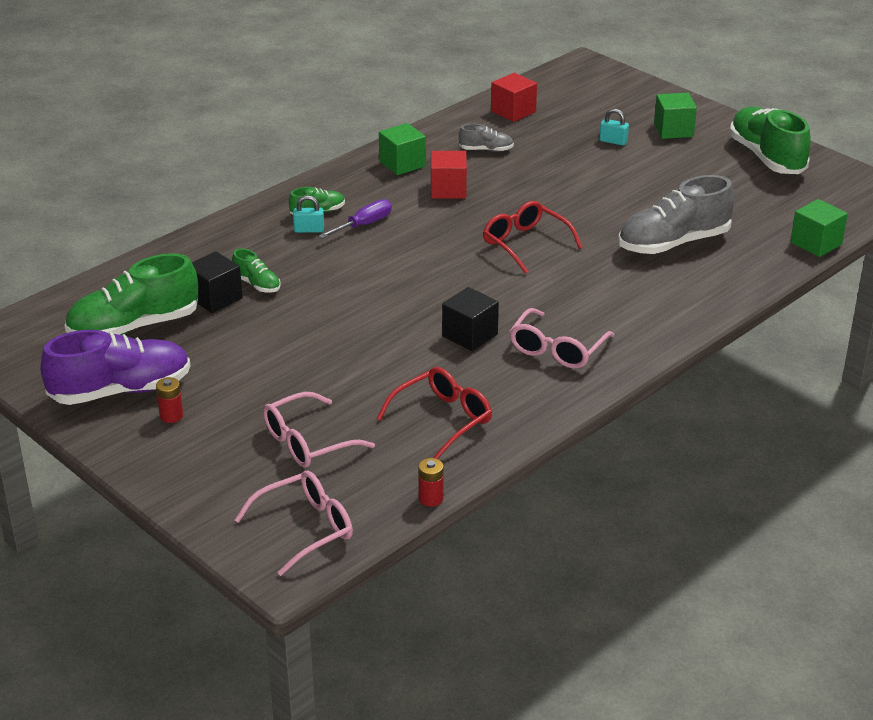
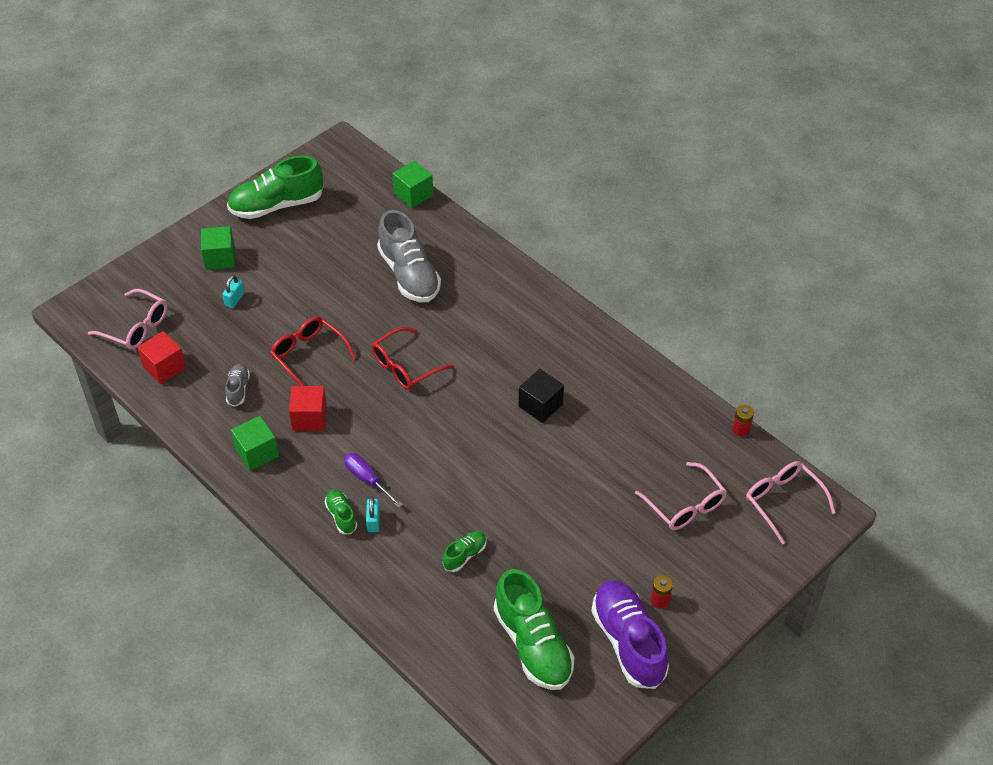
camera: 90 degrees left, 15 degrees up
black cube [192,251,243,313] -> none
red glasses [377,367,492,459] -> red glasses moved to [270,317,356,386]
pink glasses [510,308,614,369] -> pink glasses moved to [88,289,167,350]

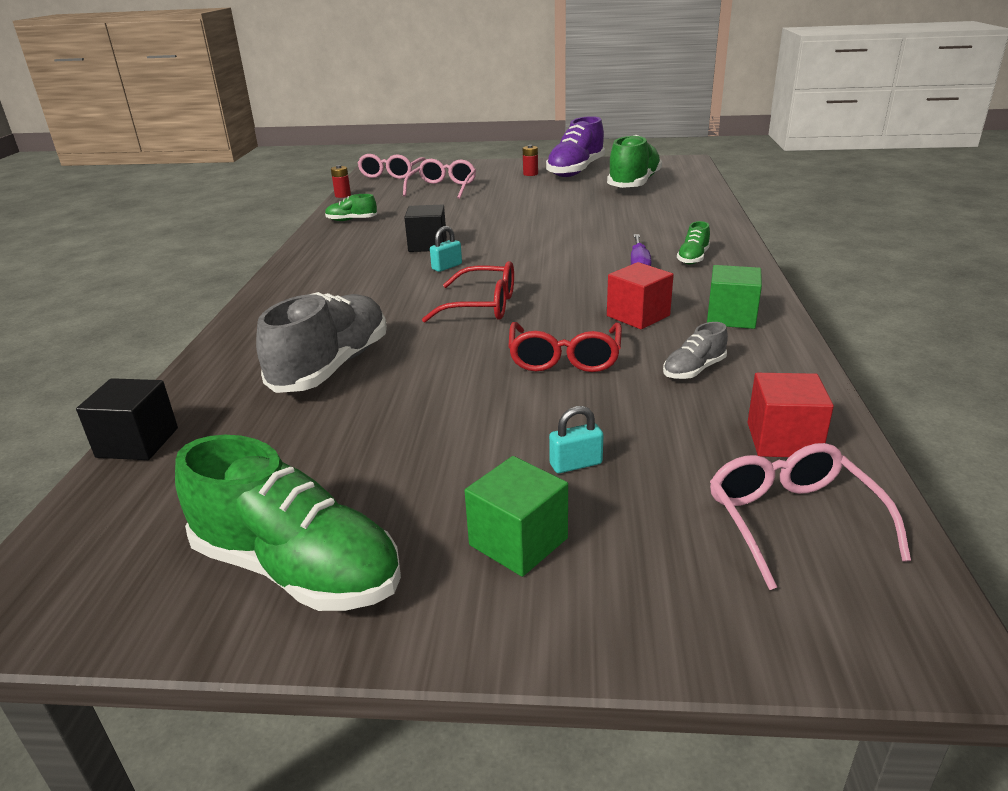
camera: 130 degrees left, 20 degrees down
turquoise padlock [366,496,380,532] -> turquoise padlock moved to [430,226,462,272]
green cube [393,160,433,208] -> black cube [76,378,178,460]
green shoe [443,531,486,572] -> green shoe moved to [325,194,377,221]

